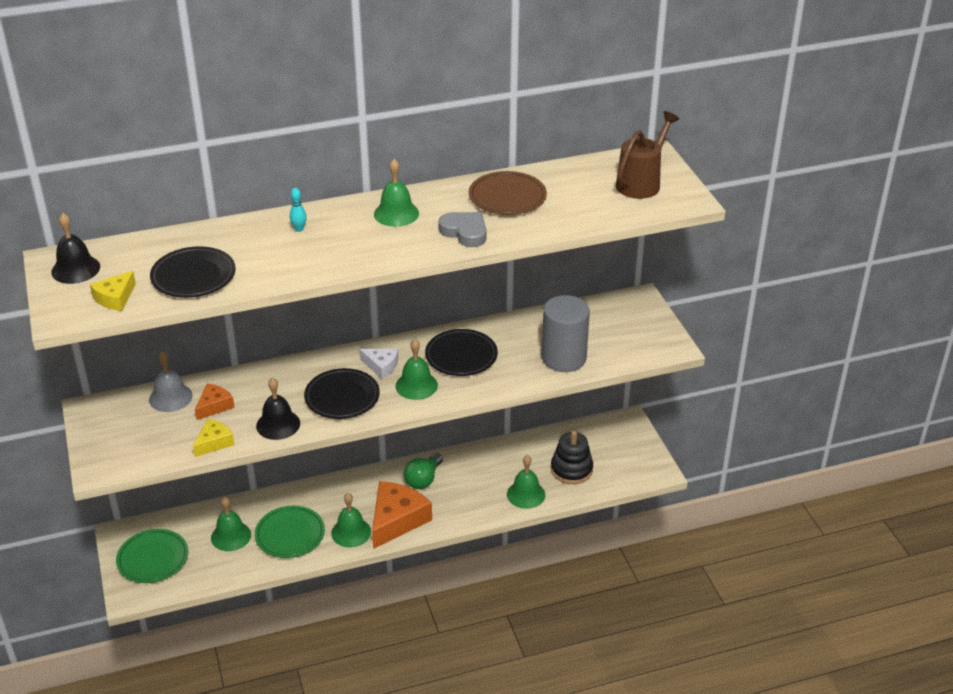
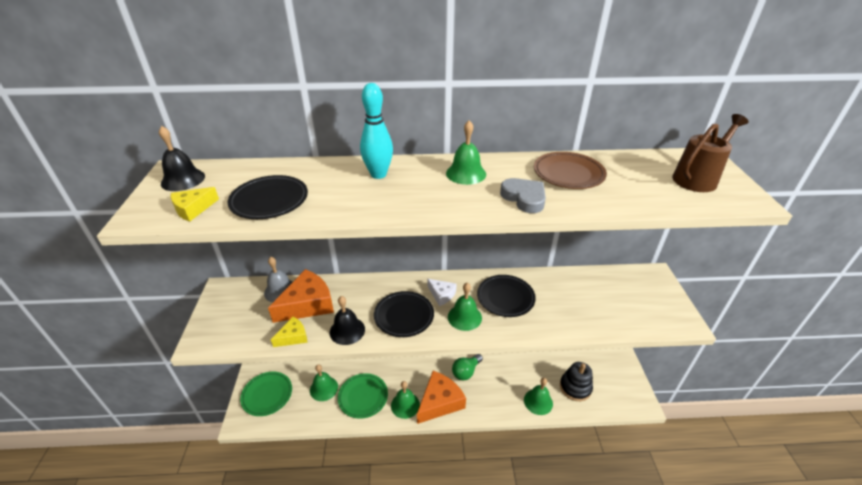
camera: 15 degrees right, 0 degrees up
orange cheese [195,383,235,420] -> orange cheese [268,269,334,323], size x1.90
turquoise bowling pin [290,188,307,232] -> turquoise bowling pin [360,83,393,179], size x2.17
grey cylinder [542,295,590,372] -> none

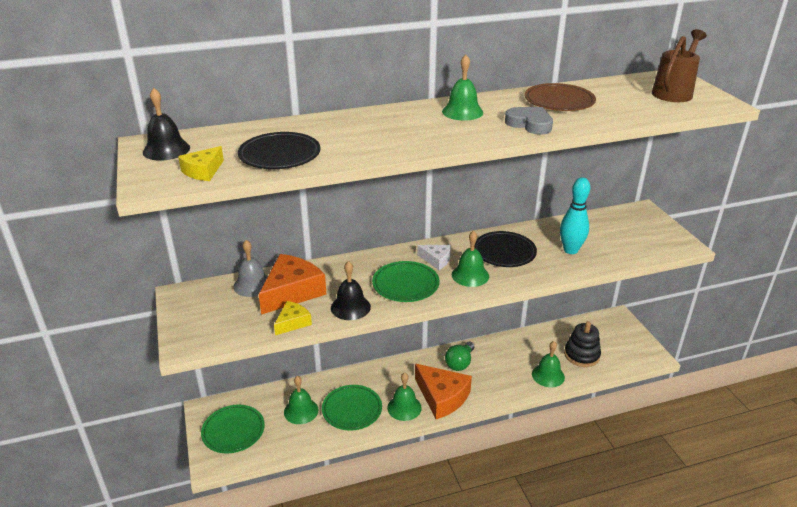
camera: 15 degrees left, 5 degrees down
turquoise bowling pin [360,83,393,179] -> turquoise bowling pin moved to [560,177,590,254]
black plate [374,291,434,337] -> green plate [372,261,440,302]
orange cheese [417,371,466,424] -> orange cheese turned 105 degrees clockwise [415,364,472,419]

